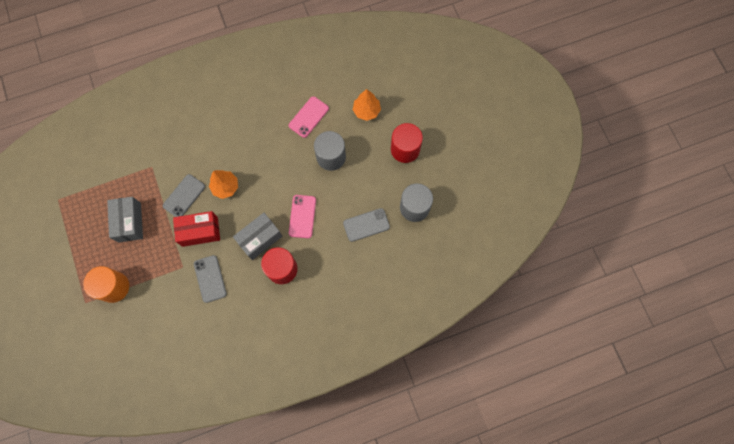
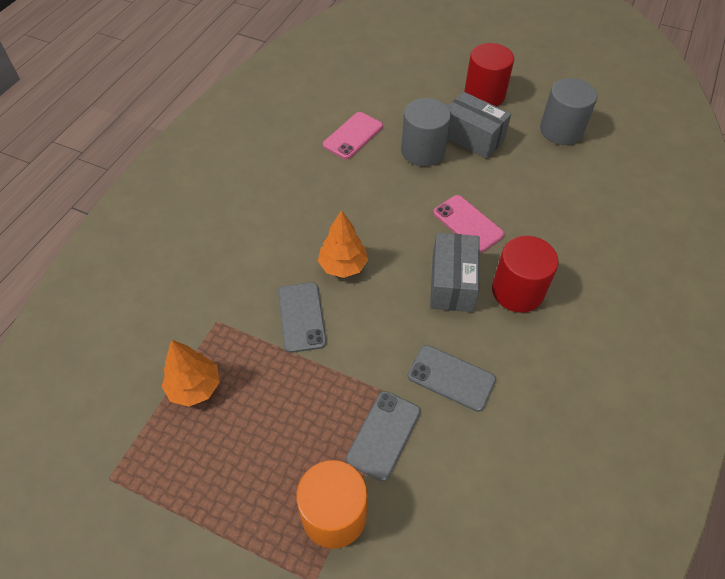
camera: 45 degrees left, 20 degrees down
grey box [107,197,143,243] -> grey box moved to [448,92,511,159]
red box [173,211,220,247] -> none
pink phone [289,96,329,138] -> pink phone turned 45 degrees clockwise [323,112,383,159]
grey phone [343,208,390,242] -> grey phone moved to [346,391,420,481]
orange tree [353,89,381,121] -> orange tree moved to [162,340,220,407]

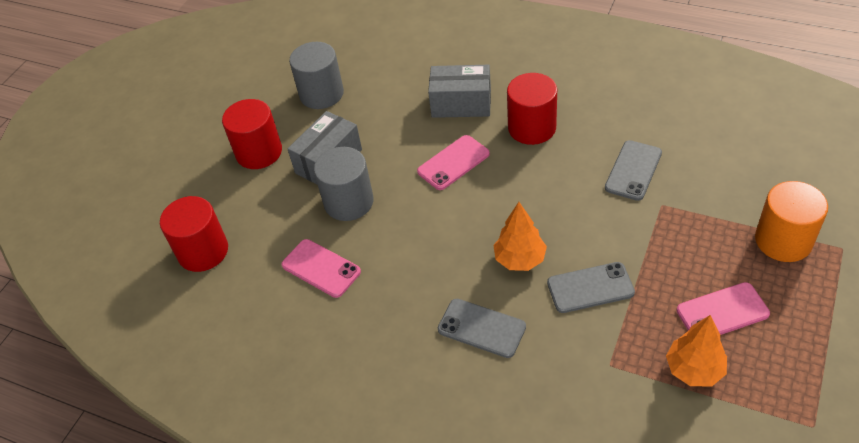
camera: 85 degrees left, 5 degrees down
grey phone [346,391,420,481] -> grey phone moved to [438,299,526,358]
grey box [430,233,480,312] -> grey box moved to [428,65,491,118]
none -> red cylinder [160,196,228,272]
none -> pink phone [676,282,770,335]

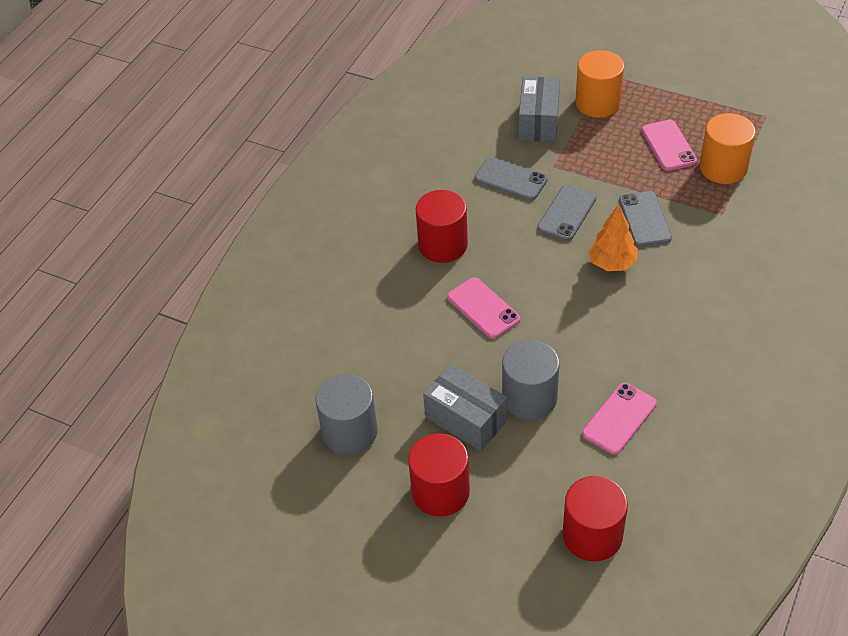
camera: 90 degrees left, 0 degrees up
grey box [428,65,491,118] -> grey box moved to [519,77,560,142]
grey phone [438,299,526,358] -> grey phone moved to [537,185,596,241]
orange tree [666,315,727,386] -> orange cylinder [699,113,756,184]

